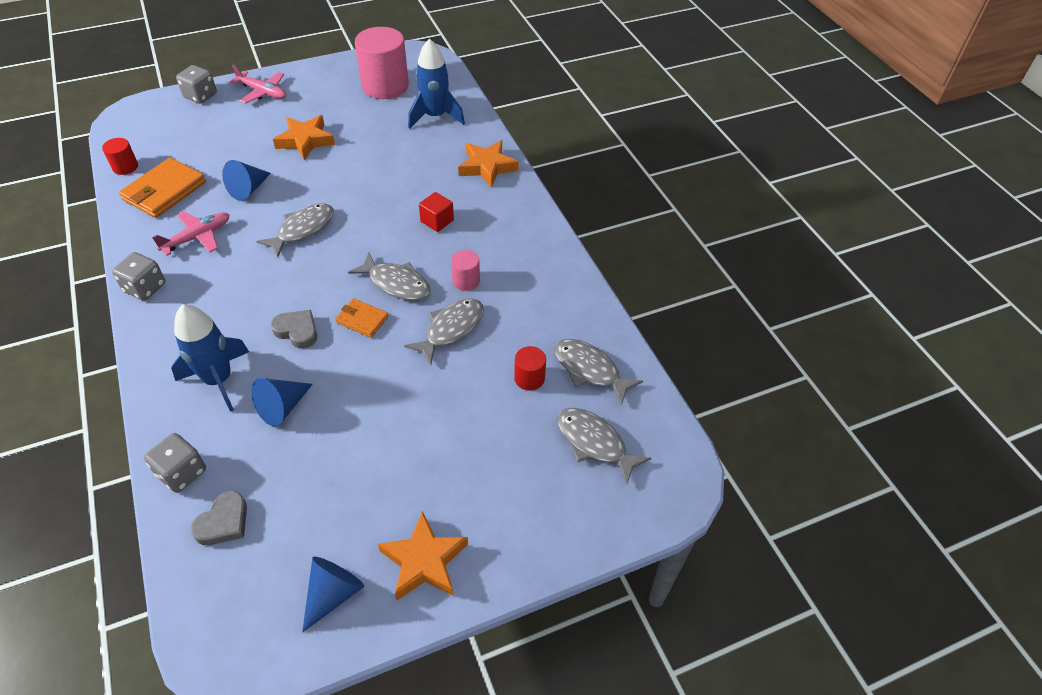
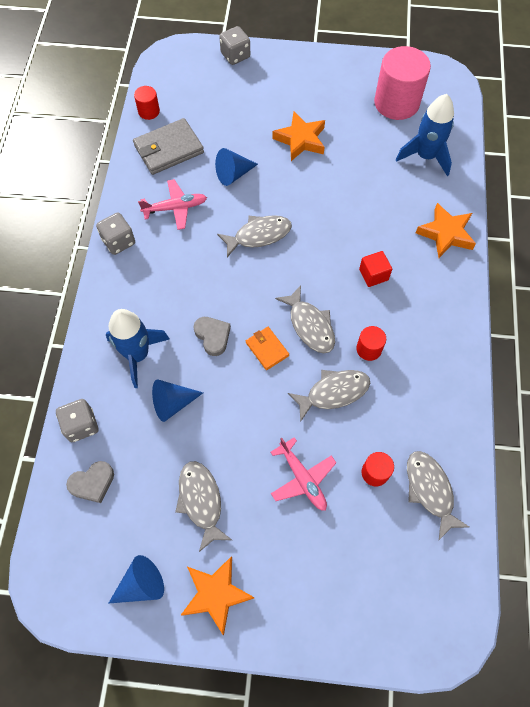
camera: 30 degrees right, 15 degrees up
orange wallet [119,158,206,218] -> grey wallet [133,118,204,175]
pink plane [230,65,286,104] -> pink plane moved to [271,437,336,511]
pink cylinder [451,250,480,291] -> red cylinder [356,326,386,361]
grey fish [557,408,651,485] -> grey fish moved to [175,461,232,552]

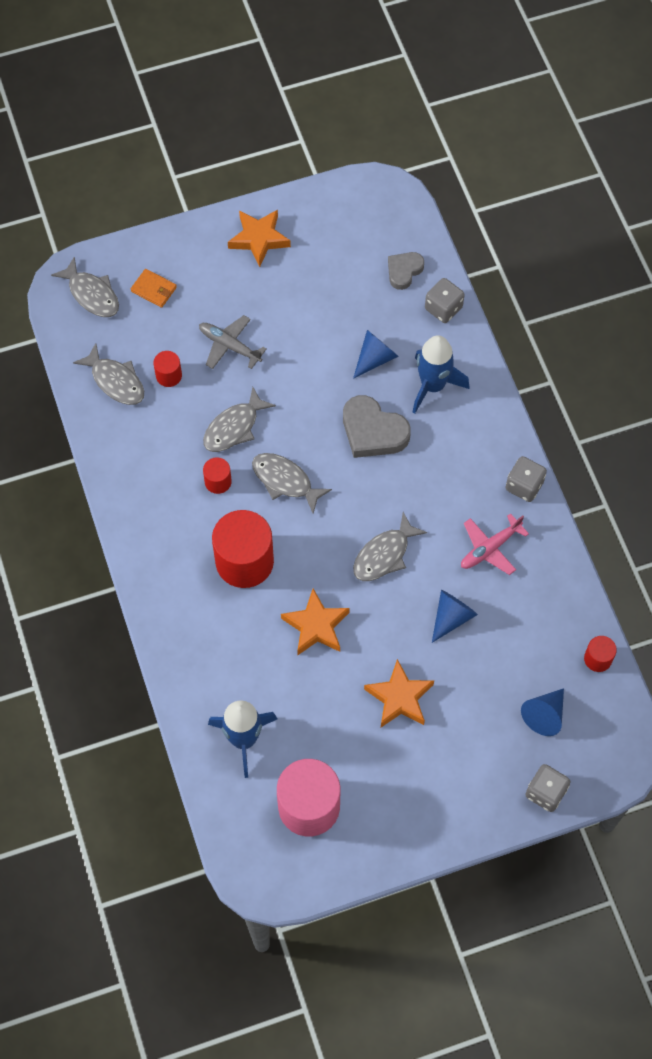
camera: 155 degrees right, 0 degrees up
blue cone [108,555,164,604] -> blue cone moved to [521,688,564,736]
grey wallet [133,118,204,175] -> none
grey fish [175,461,232,552] -> grey fish moved to [51,256,119,317]
grey heart [193,317,231,356] -> grey heart [343,395,411,458], size x1.65
orange wallet [246,327,289,370] -> orange wallet moved to [131,269,177,308]
pink plane [271,437,336,511] -> grey plane [199,315,267,369]
red cube [359,251,392,287] -> red cylinder [212,510,274,588]
orange star [416,203,476,258] -> orange star moved to [281,589,350,655]

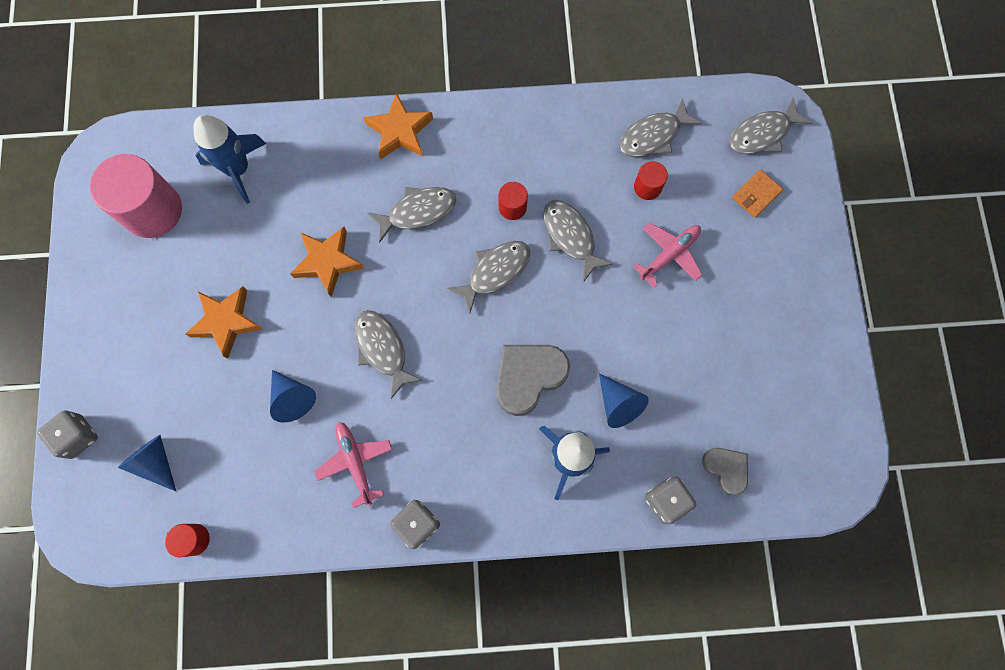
camera: 105 degrees right, 10 degrees up
grey plane [199,315,267,369] -> pink plane [633,222,702,288]
red cylinder [212,510,274,588] -> grey fish [367,187,456,243]
orange star [228,210,291,267] -> orange star moved to [363,92,433,160]

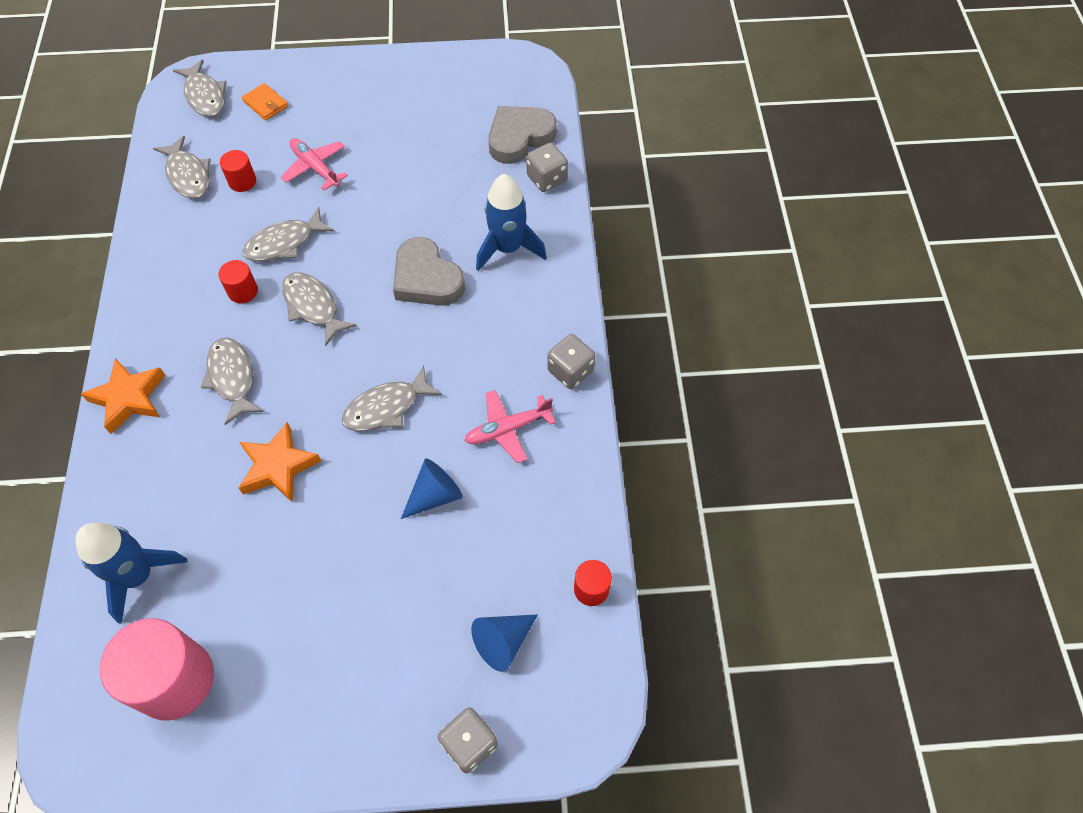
camera: 90 degrees left, 15 degrees down
orange star [186,287,262,359] -> none
blue cone [599,373,649,428] -> none
grey heart [702,448,748,495] -> grey heart [488,106,557,164], size x1.65

